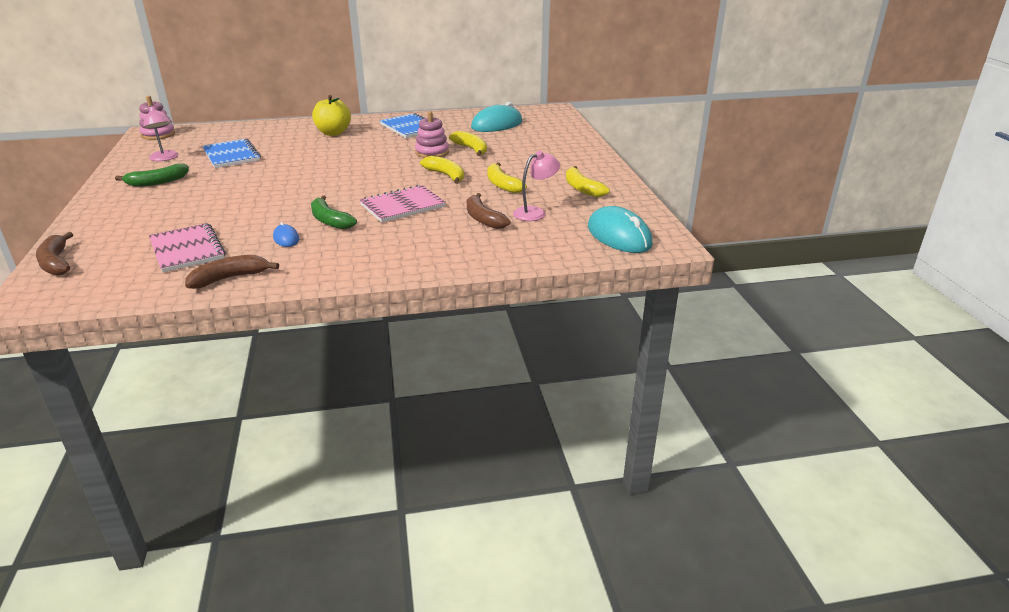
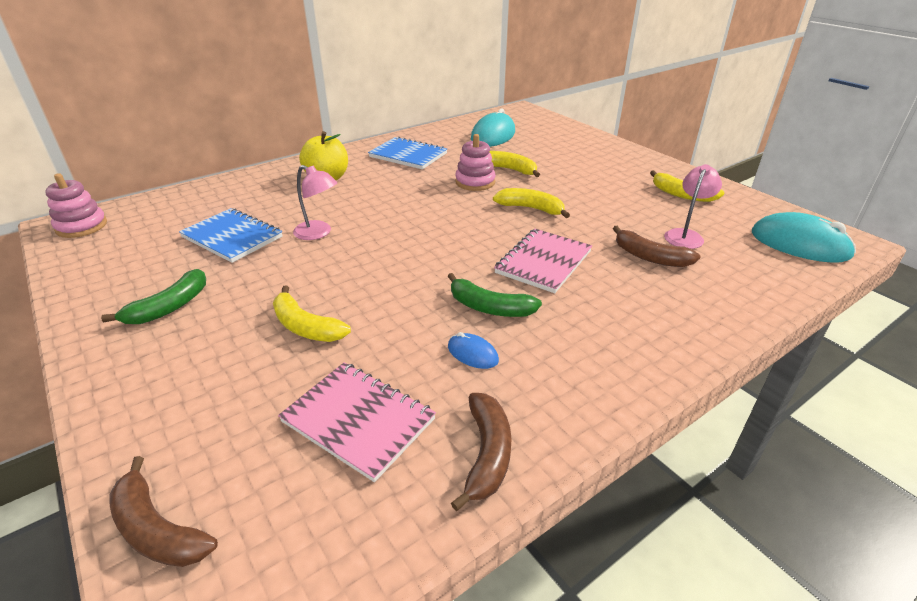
camera: 25 degrees left, 5 degrees up
pink lamp [144,105,178,161] -> pink lamp moved to [293,165,338,240]
brown banana [185,255,279,289] -> brown banana turned 150 degrees clockwise [451,393,511,511]
yellow banana [487,163,527,193] -> yellow banana moved to [273,285,351,342]

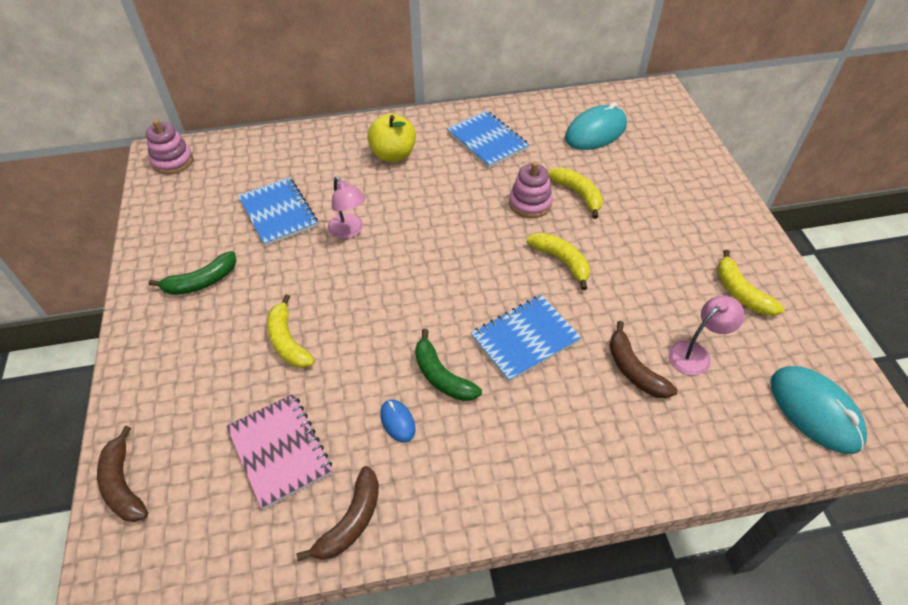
camera: 25 degrees right, 15 degrees up
pink notebook [494,229,592,293] -> blue notebook [471,295,581,382]

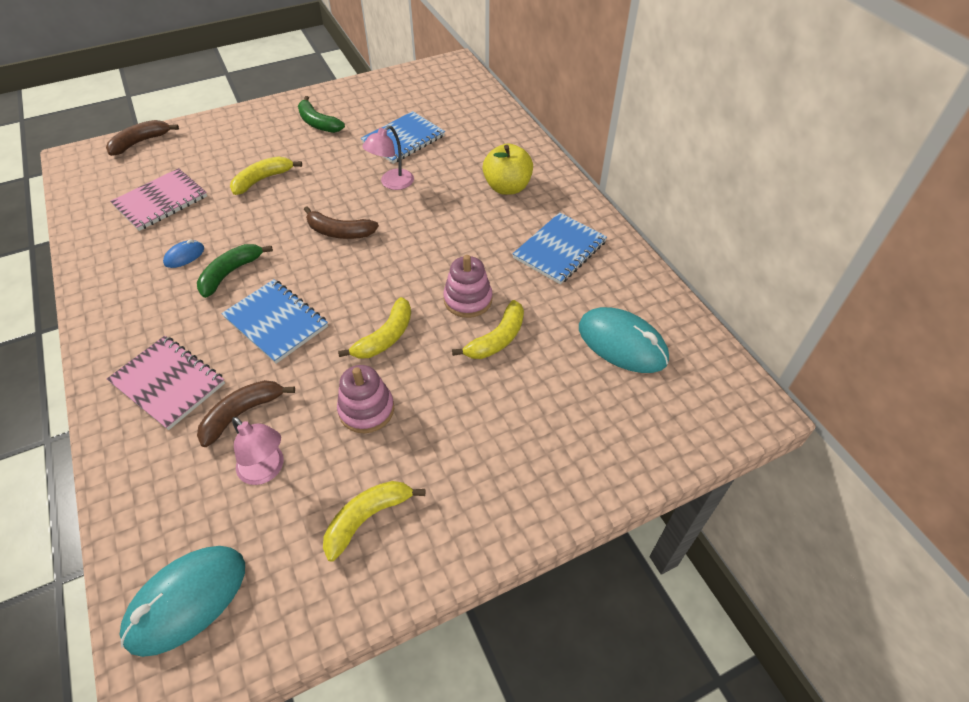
camera: 75 degrees right, 0 degrees up
pink stacking toy [146,119,193,175] -> pink stacking toy moved to [337,365,394,433]
brown banana [296,466,379,561] -> brown banana moved to [304,206,379,239]
none -> pink notebook [107,336,225,430]

